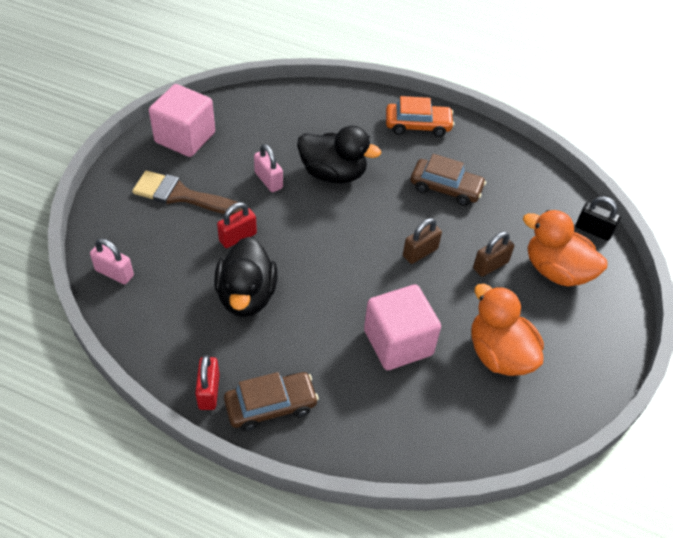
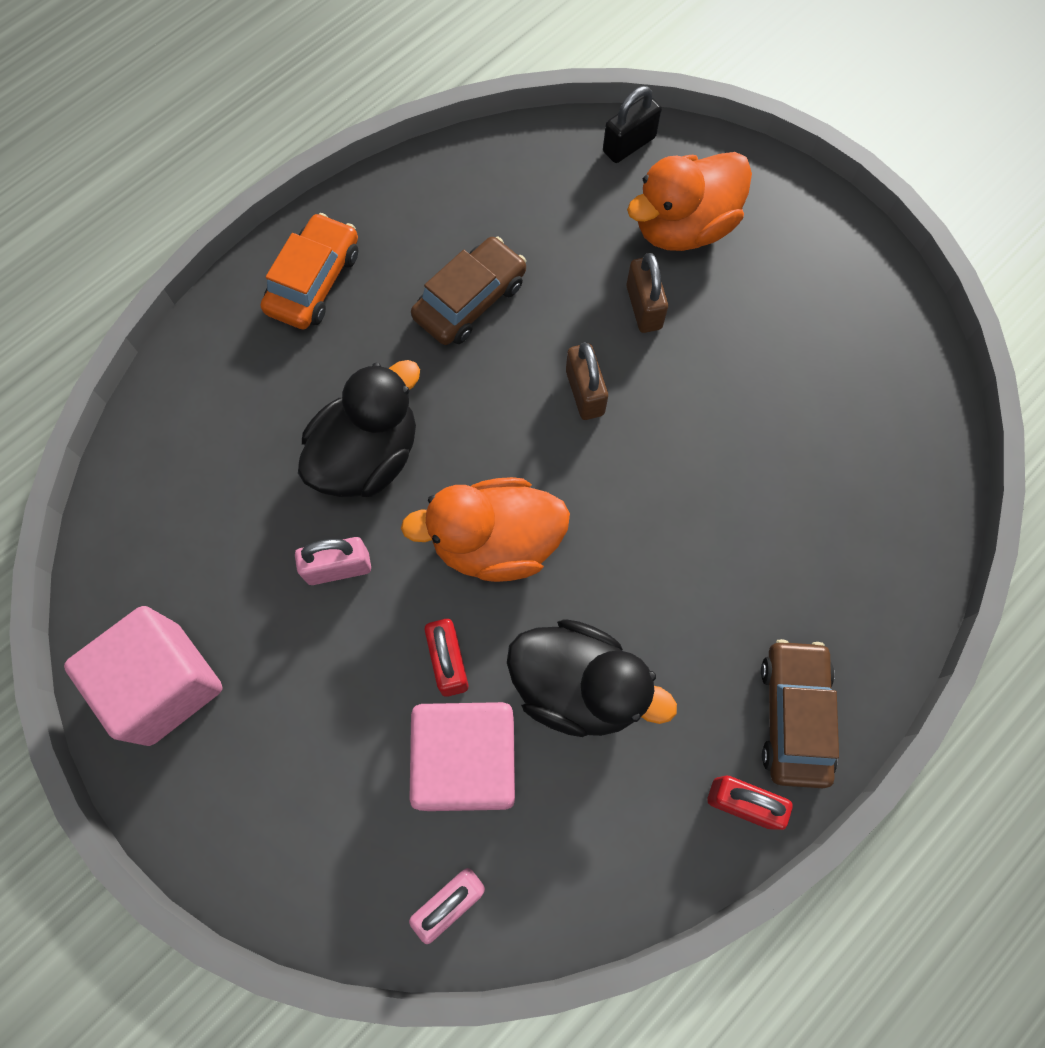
camera: 65 degrees left, 20 degrees up
brown brush [132,171,243,215] -> none
pink cube [364,284,441,370] -> pink cube moved to [409,702,515,811]
orange duck [472,284,544,376] -> orange duck moved to [401,477,570,582]

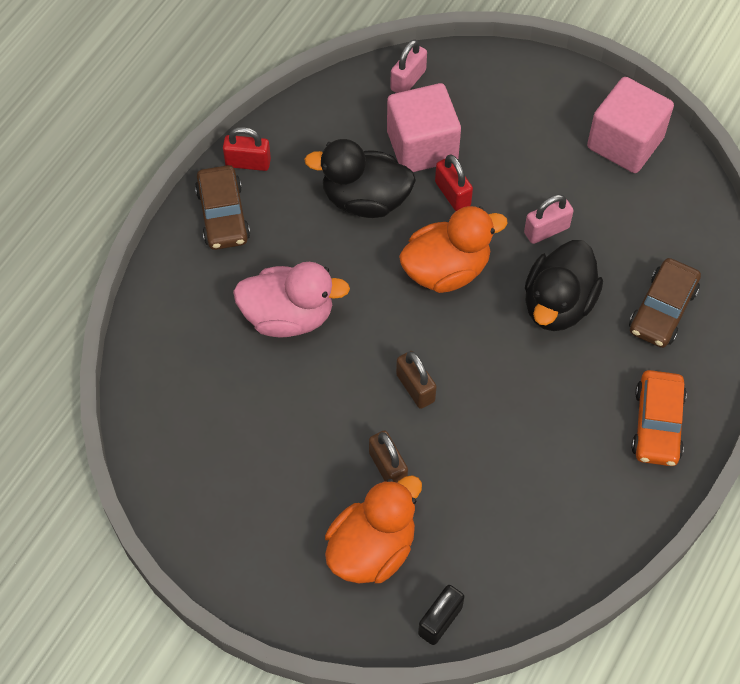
camera: 165 degrees right, 10 degrees down
brown car [411,237,526,345] -> brown car moved to [629,258,701,348]
none -> pink duck [233,262,350,337]

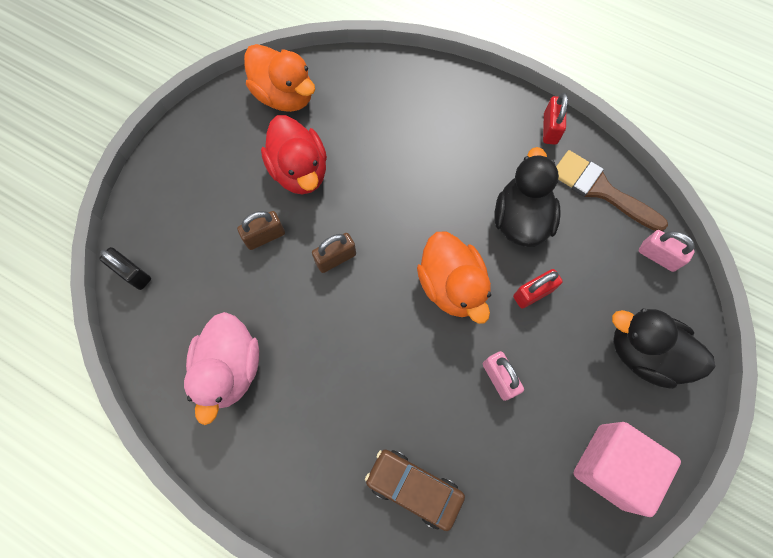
camera: 90 degrees right, 10 degrees up
brown car [195,165,250,250] -> none
pink duck [233,262,350,337] -> pink duck moved to [184,312,259,425]
orange duck [325,475,422,583] -> orange duck moved to [244,44,315,112]
pink cube [387,83,461,172] -> none
black duck [525,240,603,331] -> black duck moved to [612,308,715,389]
orange car [631,370,687,466] -> none
none -> red duck [261,115,327,194]
none -> brown brush [556,150,668,231]

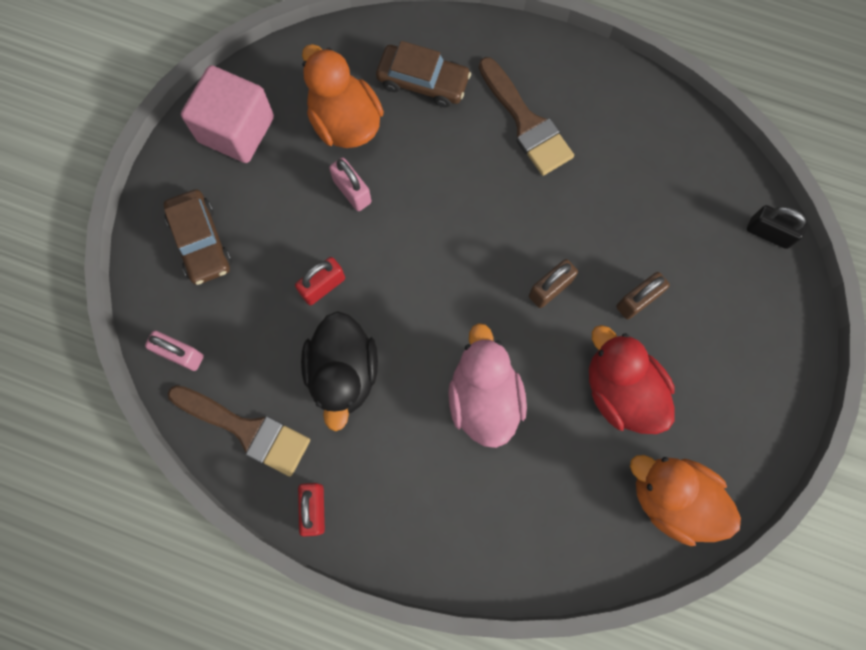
camera: 170 degrees right, 5 degrees up
pink duck [184,312,259,425] -> pink duck moved to [448,323,527,448]
orange duck [417,232,491,324] -> orange duck moved to [302,44,384,148]
black duck [612,308,715,389] -> brown car [164,189,232,285]
none -> brown brush [479,57,574,176]

